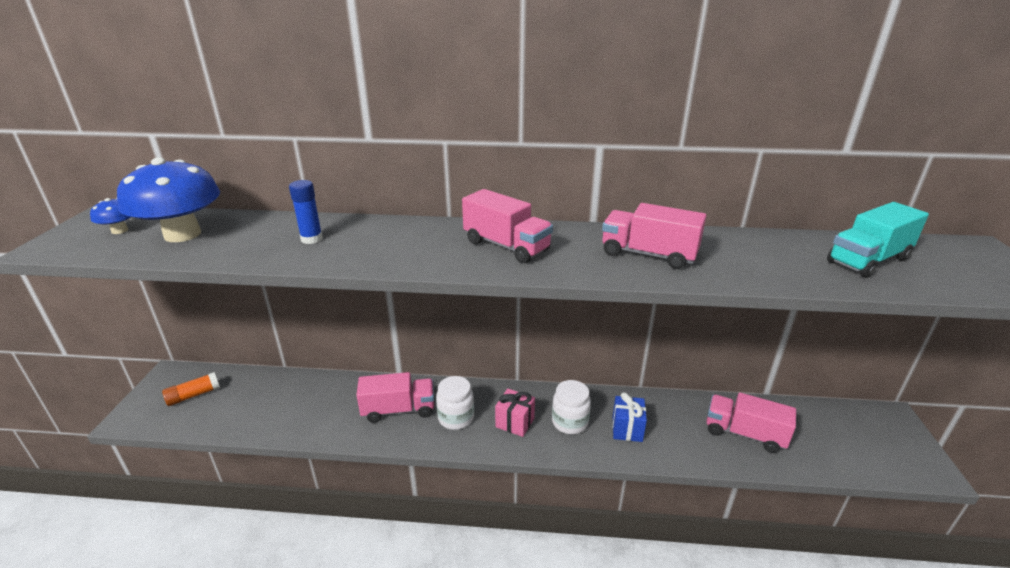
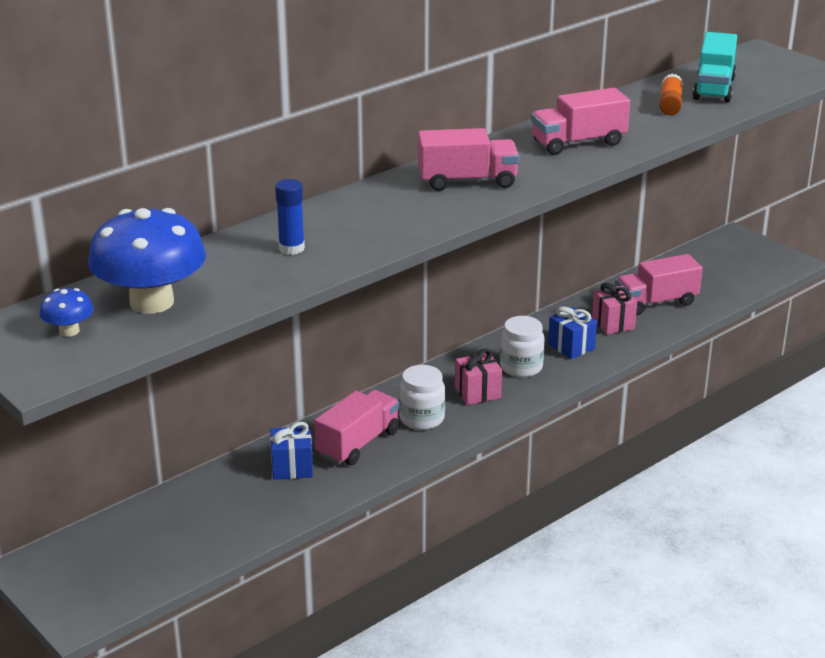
camera: 45 degrees left, 0 degrees up
orange glue stick [162,372,220,406] -> orange glue stick moved to [659,74,683,115]
none -> blue gift [270,422,313,480]
none -> pink gift [592,283,637,335]

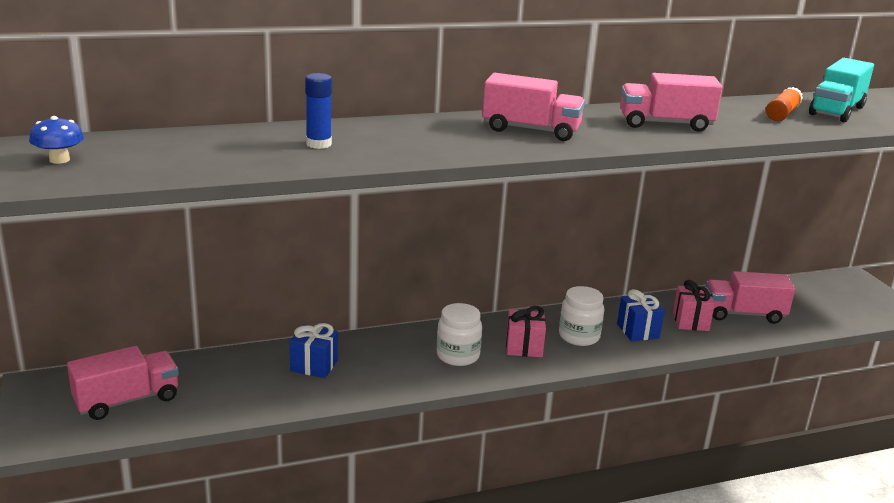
camera: 20 degrees right, 5 degrees down
blue mushroom [88,208,206,314] -> none
pink truck [314,390,400,465] -> pink truck moved to [67,346,179,420]

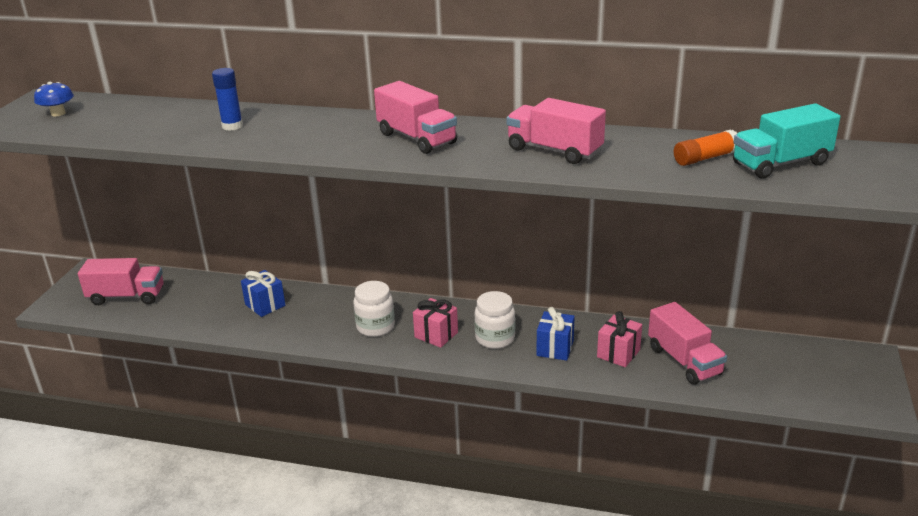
camera: 35 degrees right, 5 degrees up
pink truck [705,271,795,324] -> pink truck turned 150 degrees counterclockwise [648,302,727,385]

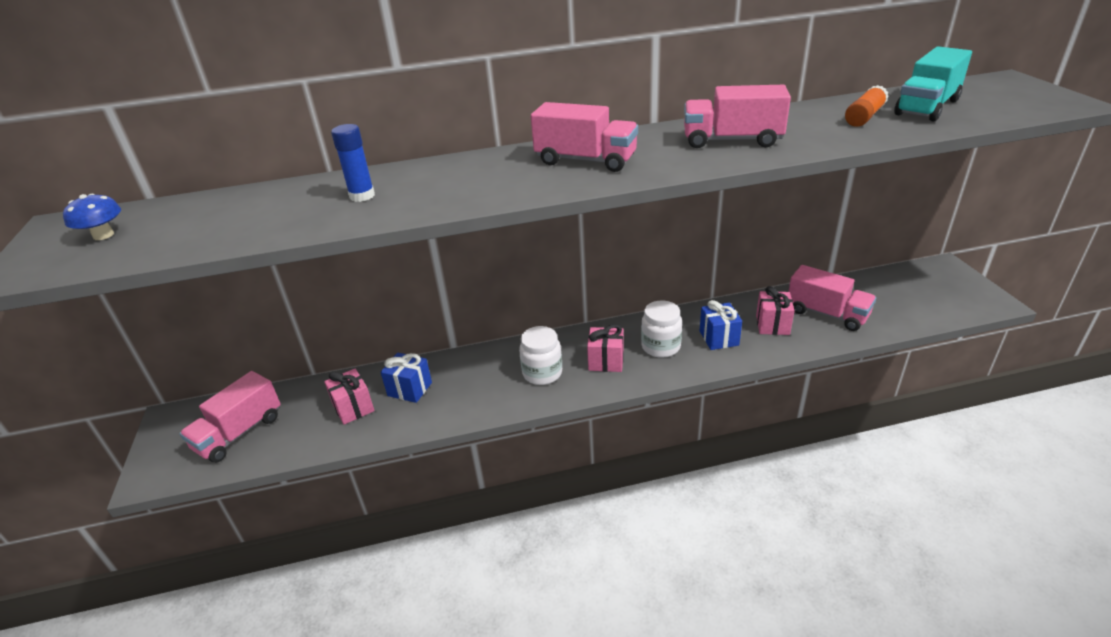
camera: 25 degrees left, 5 degrees up
pink truck [78,258,164,305] -> pink truck turned 150 degrees clockwise [180,371,281,463]
none -> pink gift [324,369,374,425]

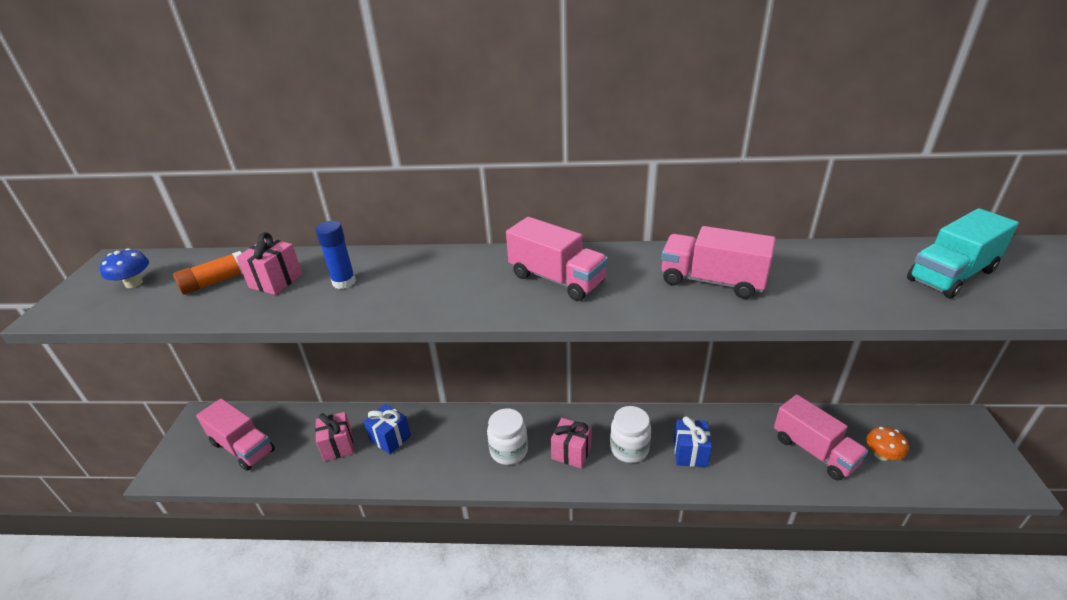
camera: 15 degrees right, 0 degrees up
pink truck [180,371,281,463] -> pink truck turned 105 degrees counterclockwise [196,398,275,471]
pink gift [756,286,795,335] -> pink gift moved to [236,232,302,295]
orange glue stick [845,85,889,127] -> orange glue stick moved to [173,251,243,295]
none -> orange mushroom [866,427,909,461]

